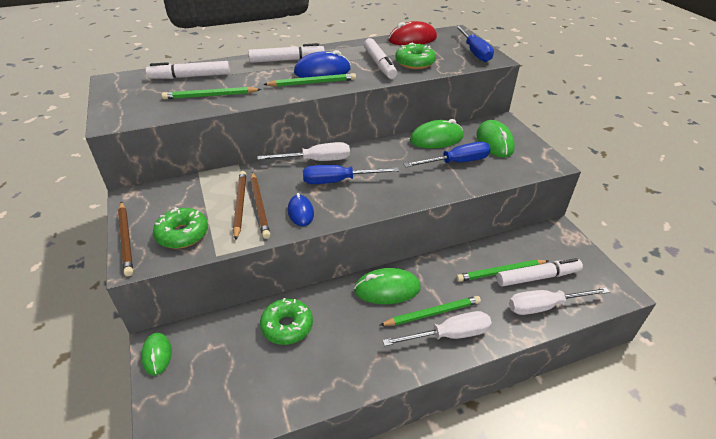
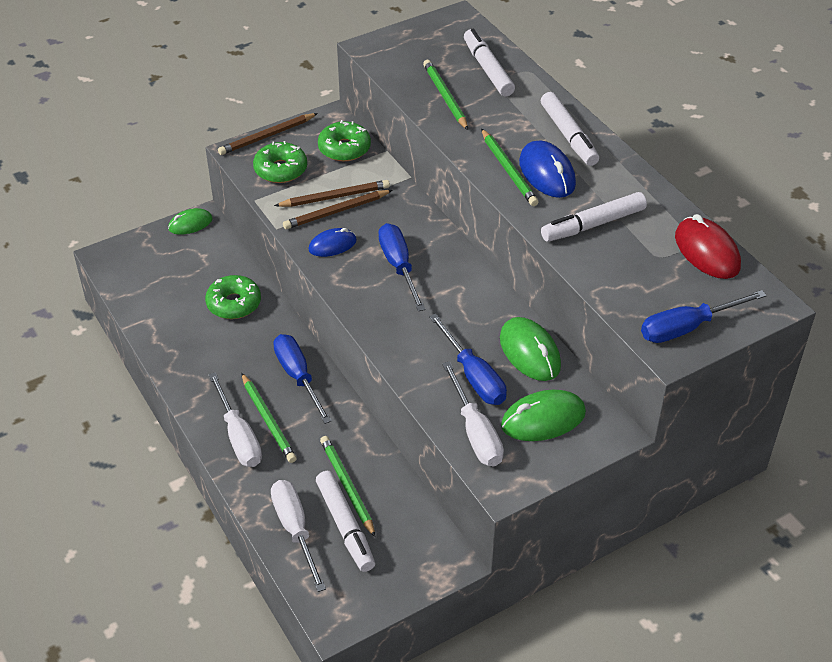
camera: 80 degrees right, 5 degrees up
white screwdriver [257,142,350,161] -> white screwdriver moved to [442,361,504,466]
green mouse [354,268,421,304] -> blue screwdriver [273,334,332,424]
green donut [395,43,436,69] -> green donut moved to [318,120,371,161]

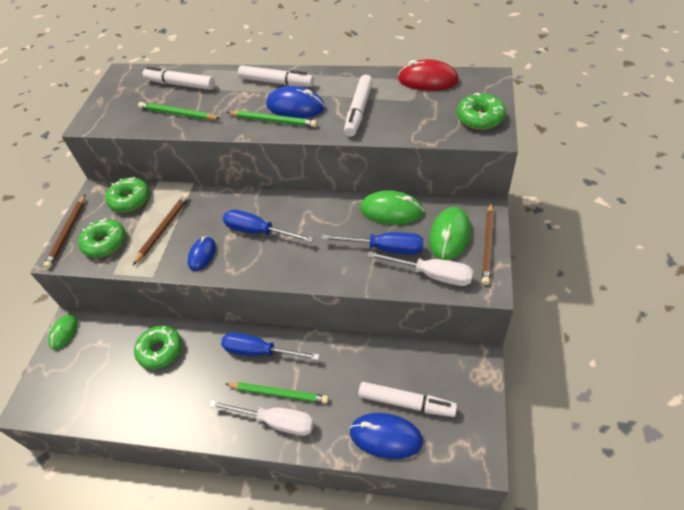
camera: 45 degrees left, 5 degrees up
white screwdriver [271,480,326,592] -> blue mouse [349,413,423,459]
brown pencil [283,190,393,229] -> brown pencil moved to [482,203,494,285]
green pencil [320,436,376,537] -> none
blue screwdriver [641,290,767,343] -> green donut [457,92,506,130]

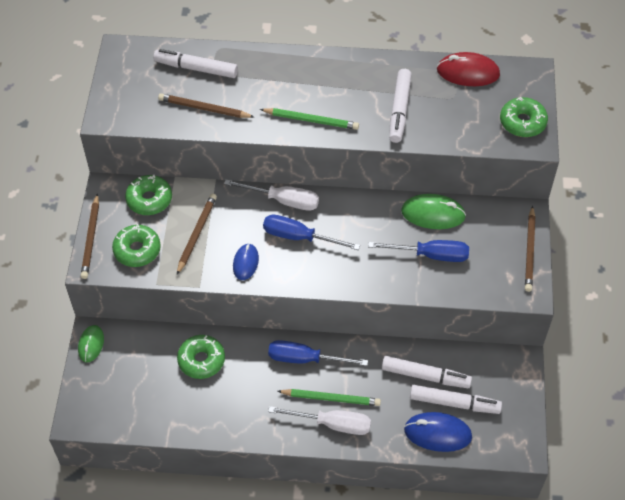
camera: 10 degrees left, 5 degrees up
green pencil [138,102,220,120] -> brown pencil [158,93,254,118]
white marker [238,65,314,87] -> white marker moved to [382,356,472,388]
blue mouse [266,86,325,118] -> none
white screwdriver [367,251,473,286] -> white screwdriver moved to [224,179,319,211]
green mouse [429,207,470,260] -> none

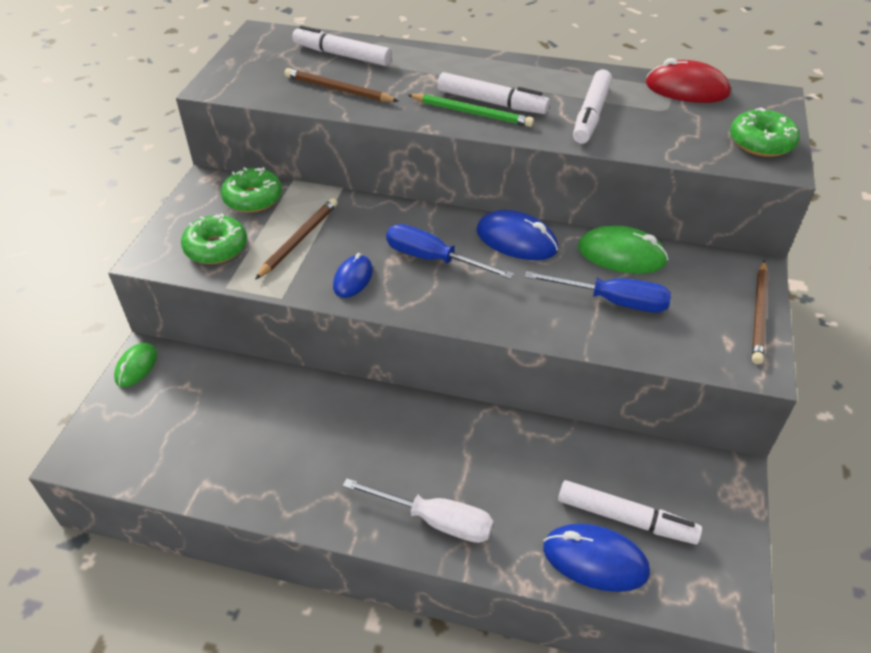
camera: 10 degrees right, 10 degrees down
brown pencil [81,193,99,279] -> none
green donut [177,335,225,379] -> none
white screwdriver [224,179,319,211] -> none
blue screwdriver [268,340,368,366] -> none
green pencil [277,389,381,406] -> none
white marker [382,356,472,388] -> white marker moved to [437,72,550,114]
none -> blue mouse [476,210,558,260]

